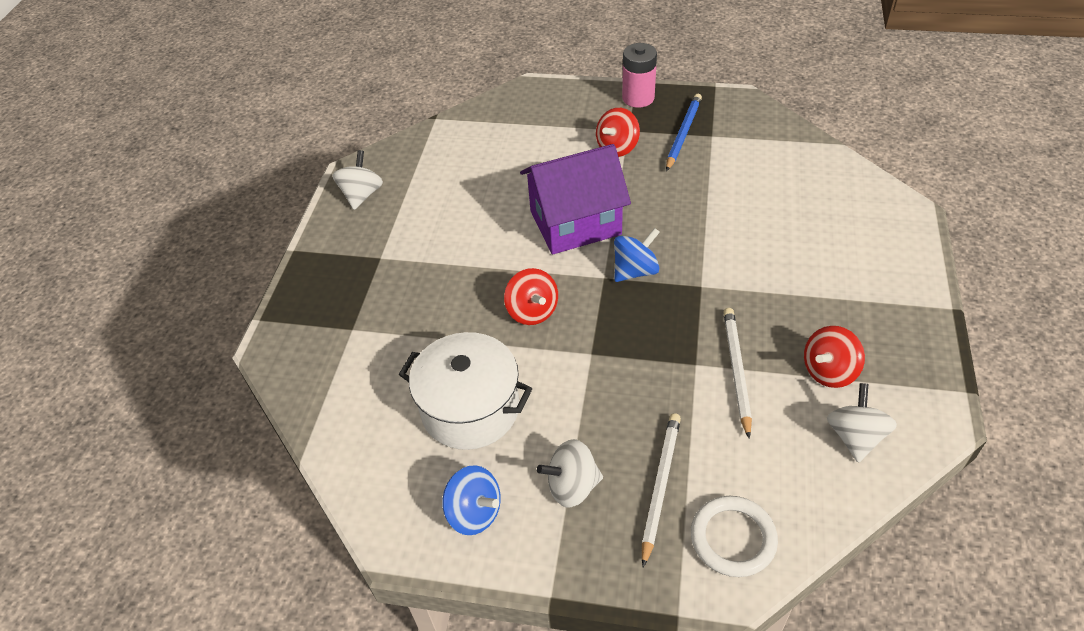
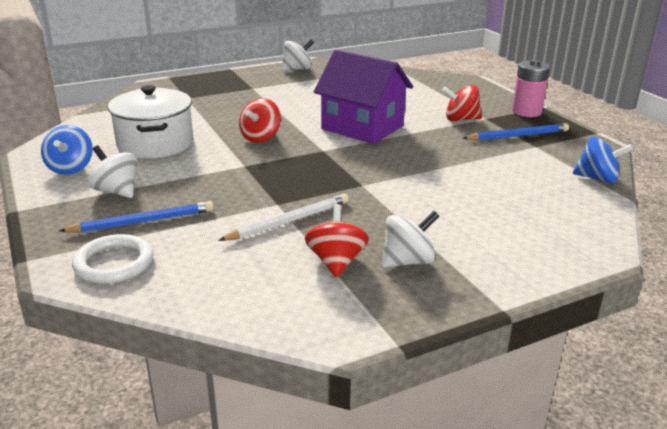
camera: 50 degrees right, 20 degrees down
blue spinning top [614,228,660,282] -> blue spinning top moved to [573,137,634,184]
white pencil [642,413,681,567] -> blue pencil [59,201,214,233]
red spinning top [804,326,865,388] -> red spinning top turned 75 degrees clockwise [305,204,369,278]
white spinning top [827,383,897,463] -> white spinning top moved to [382,211,439,268]

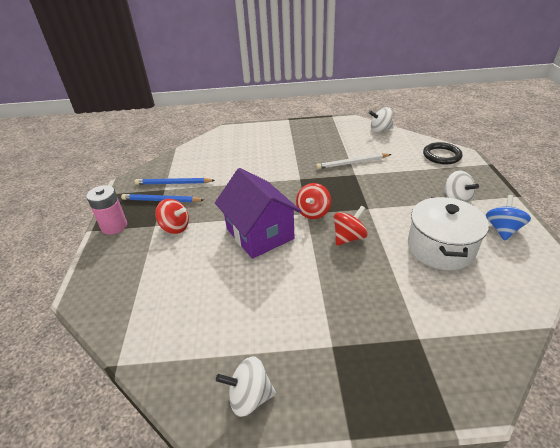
camera: 155 degrees left, 10 degrees up
blue pencil [59,201,214,233] -> blue pencil moved to [135,178,215,185]
white ring [72,234,153,284] -> black ring [423,142,462,164]
red spinning top [305,204,369,278] -> red spinning top moved to [296,183,331,219]
white spinning top [382,211,439,268] -> white spinning top moved to [369,107,393,132]
blue spinning top [573,137,634,184] -> none

